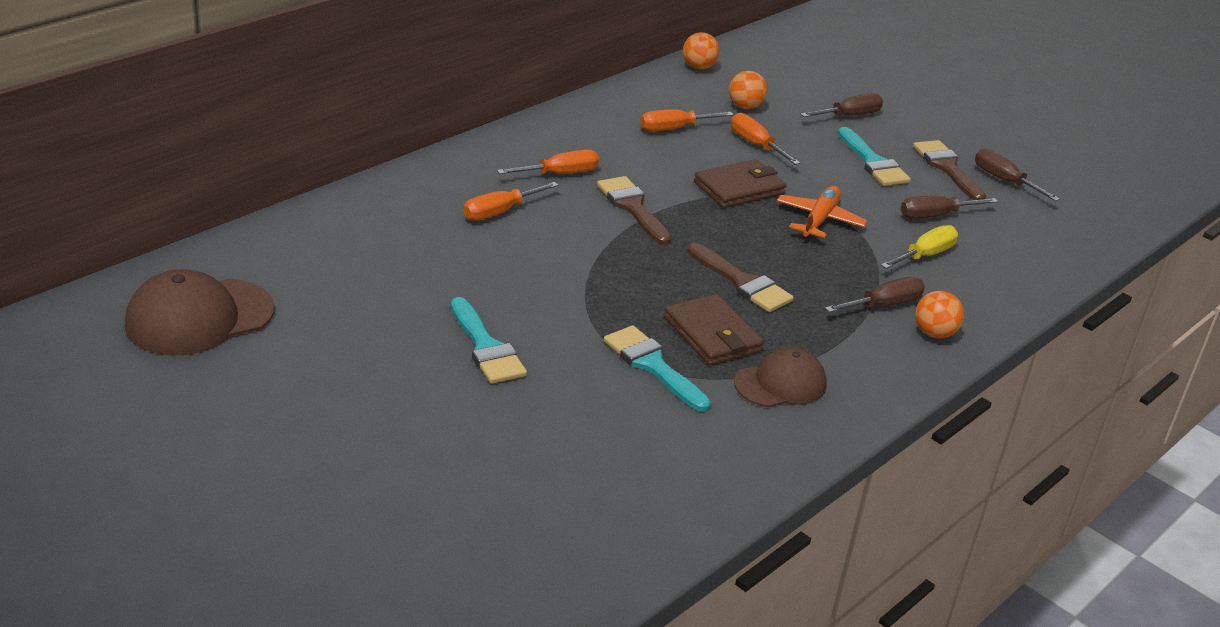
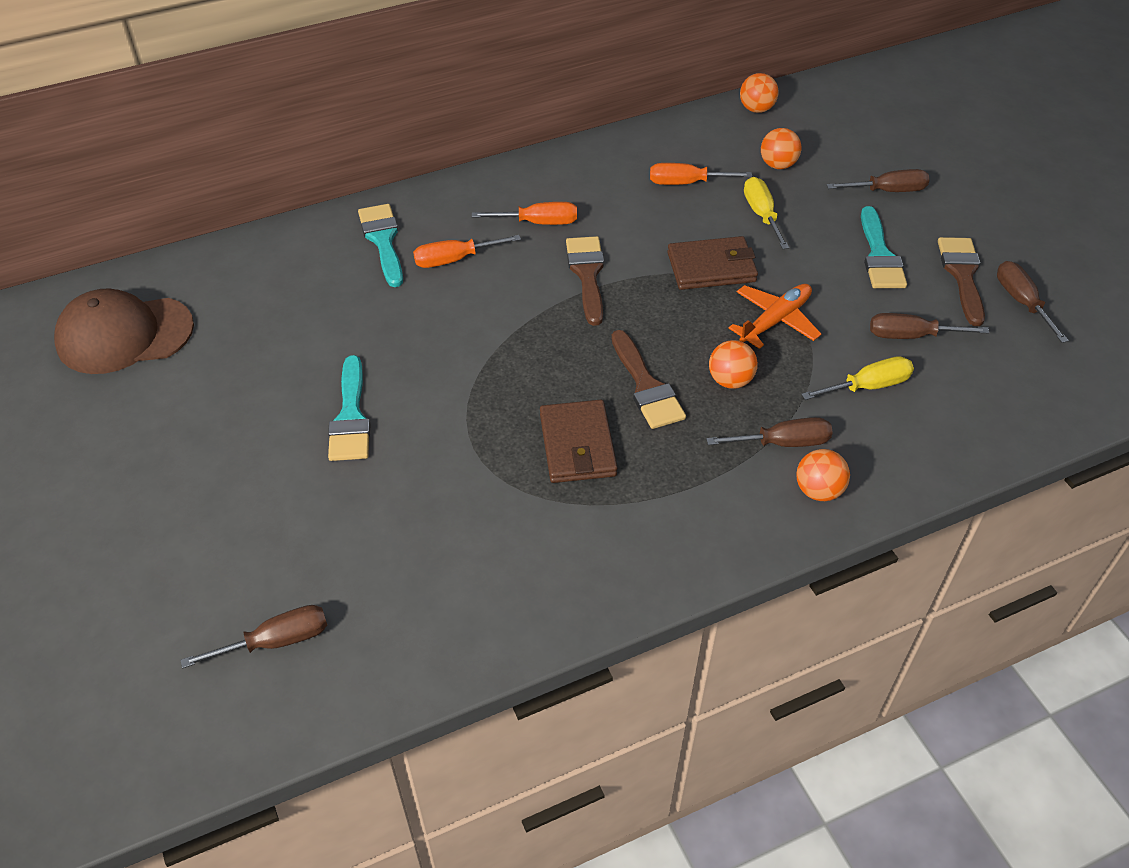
camera: 25 degrees right, 15 degrees up
turquoise brush [604,325,711,412] -> turquoise brush moved to [358,204,403,287]
orange screwdriver [731,113,801,165] -> yellow screwdriver [744,177,789,249]
brown cap [734,347,827,407] -> none
none -> brown screwdriver [180,605,327,668]
none -> orange ball [709,340,758,389]

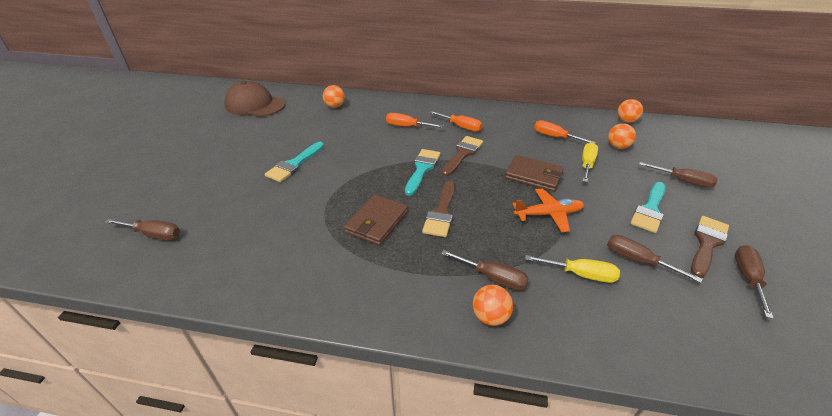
camera: 35 degrees right, 10 degrees down
turquoise brush [358,204,403,287] -> turquoise brush moved to [405,149,441,196]
orange ball [709,340,758,389] -> orange ball moved to [323,85,345,108]

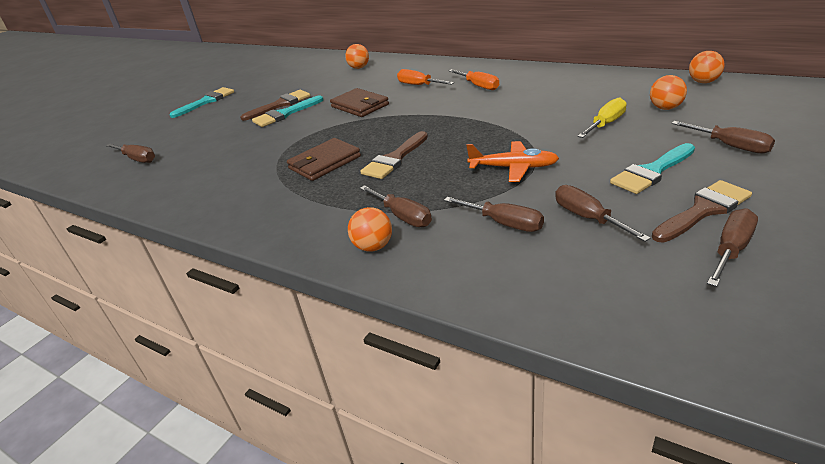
camera: 25 degrees right, 5 degrees down
brown cap [224,81,285,117] -> none
turquoise brush [405,149,441,196] -> turquoise brush moved to [170,87,234,118]
brown brush [441,136,483,176] -> brown brush moved to [240,90,311,121]
brown wallet [505,155,564,192] -> brown wallet moved to [330,88,389,117]
yellow screwdriver [525,255,620,283] -> brown screwdriver [444,197,544,232]
orange screwdriver [534,120,595,143] -> none

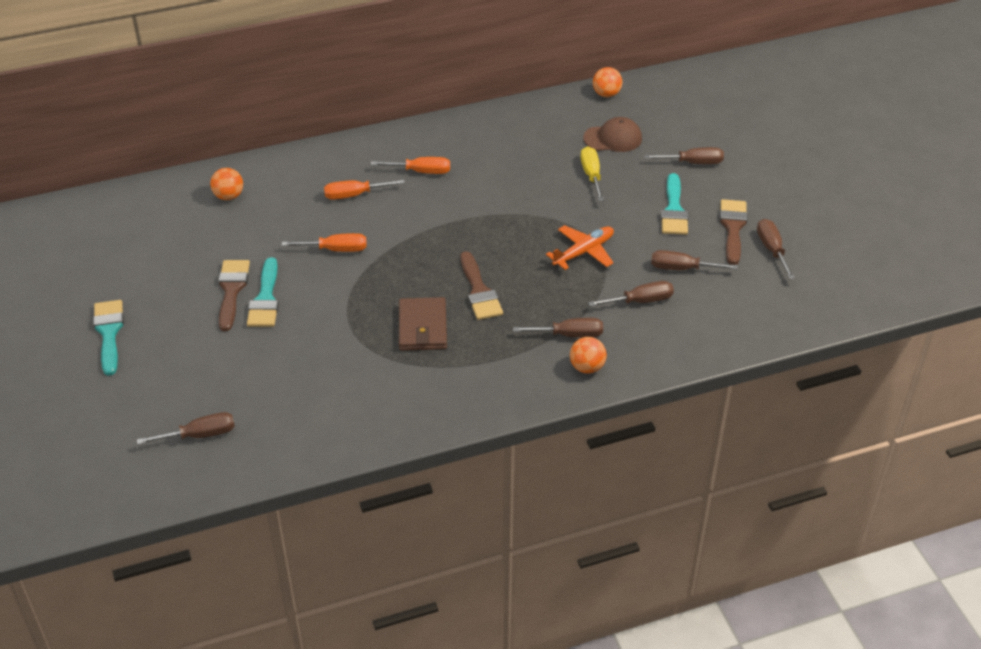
camera: 55 degrees left, 10 degrees up
brown wallet [330,88,389,117] -> orange screwdriver [282,233,367,252]
orange ball [650,75,687,110] -> brown cap [583,117,642,152]

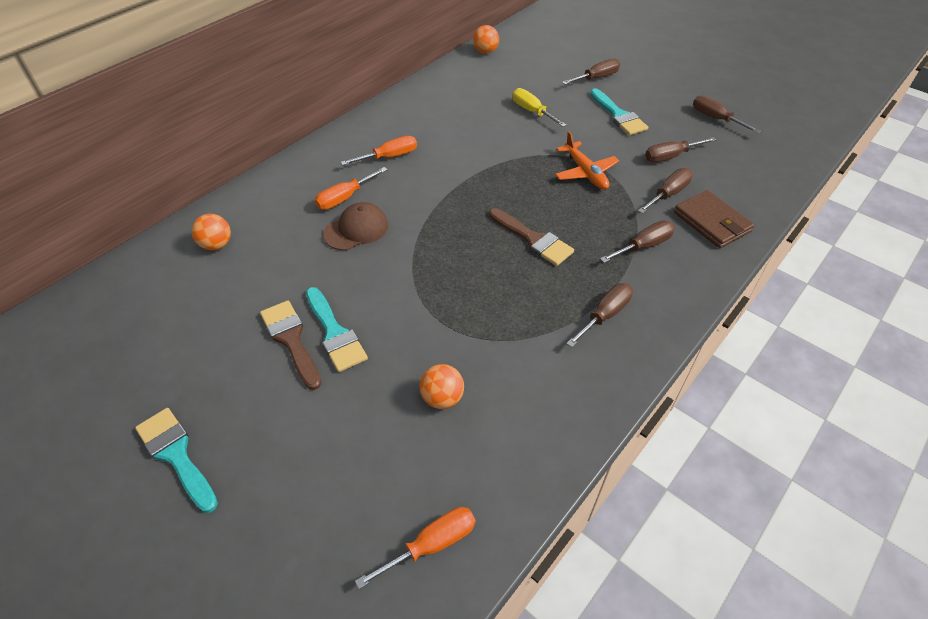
camera: 30 degrees left, 5 degrees up
brown screwdriver [137,412,235,445] -> brown screwdriver moved to [566,283,633,347]
orange screwdriver [282,233,367,252] -> orange screwdriver moved to [355,507,476,589]
brown wallet [399,297,447,351] -> brown wallet moved to [674,190,754,248]
orange plane [546,225,614,270] -> orange plane turned 135 degrees clockwise [555,131,619,190]
orange ball [570,337,607,373] -> orange ball moved to [419,364,464,409]
brown cap [583,117,642,152] -> brown cap moved to [323,202,388,250]
brown brush [720,199,747,265] -> none

